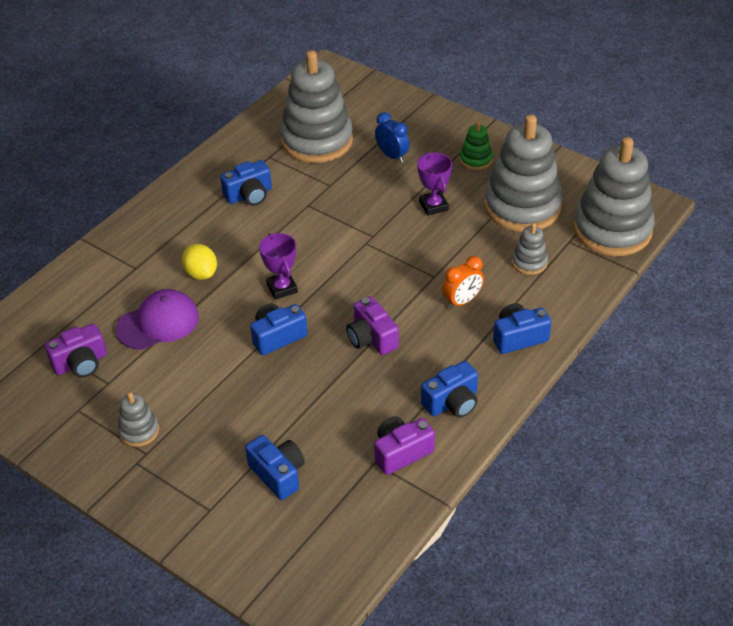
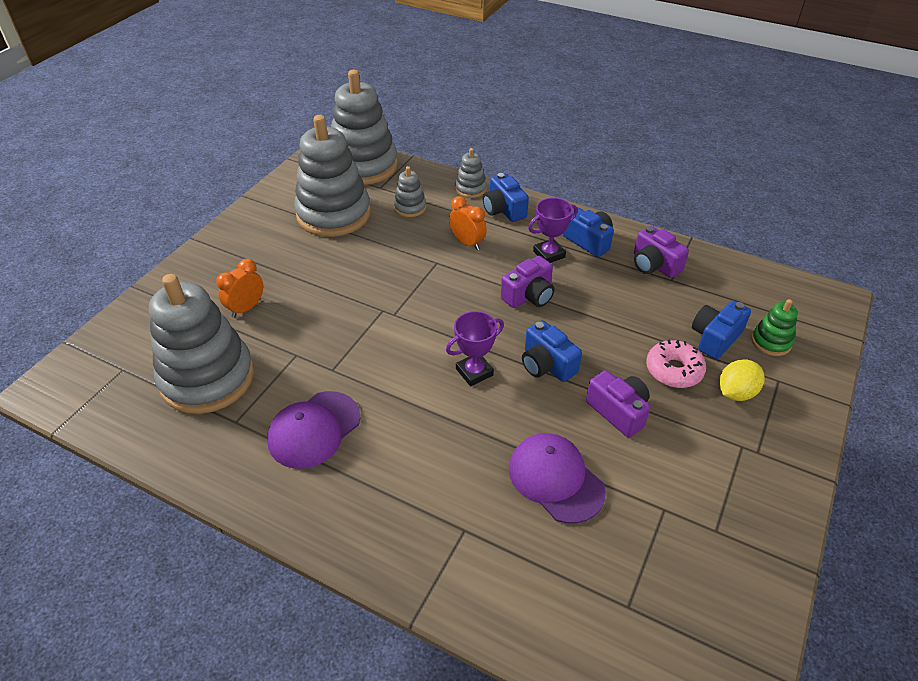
camera: 100 degrees left, 0 degrees up
purple camera [45,324,107,378] -> purple camera moved to [586,370,650,438]
grey stacking toy [118,392,159,447] -> grey stacking toy moved to [455,148,487,198]
yellow lemon [182,244,217,280] -> yellow lemon moved to [719,359,765,401]
blue camera [220,160,272,206] -> purple cap [267,391,361,469]
blue clock [375,112,410,163] -> orange clock [216,259,263,318]
purple trophy [417,153,452,216] -> purple trophy moved to [528,198,578,263]
green stacking toy [460,121,493,170] -> green stacking toy moved to [751,299,798,356]
none -> pink donut [646,340,706,388]

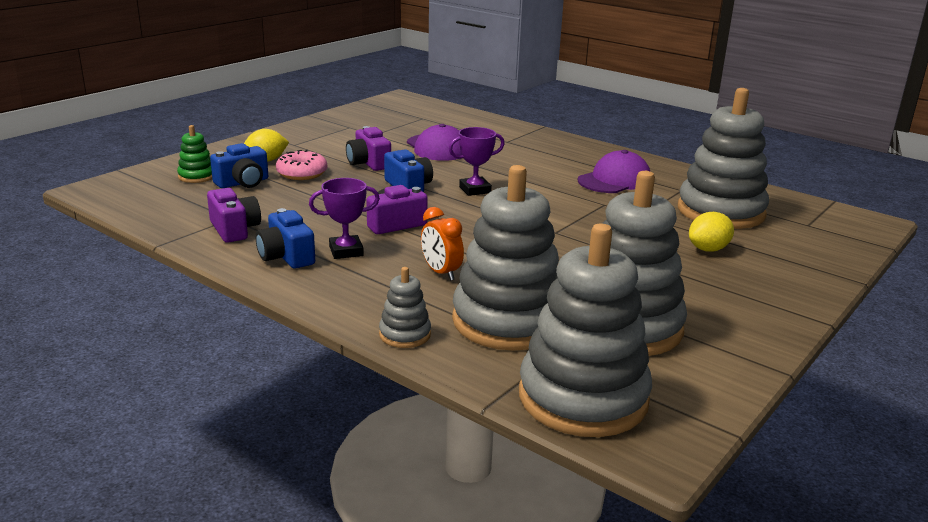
camera: 170 degrees left, 20 degrees down
orange clock [216,259,263,318] -> yellow lemon [689,212,734,252]
grey stacking toy [394,166,426,217] -> grey stacking toy [452,165,559,351], size x2.25
blue camera [483,173,529,222] -> none

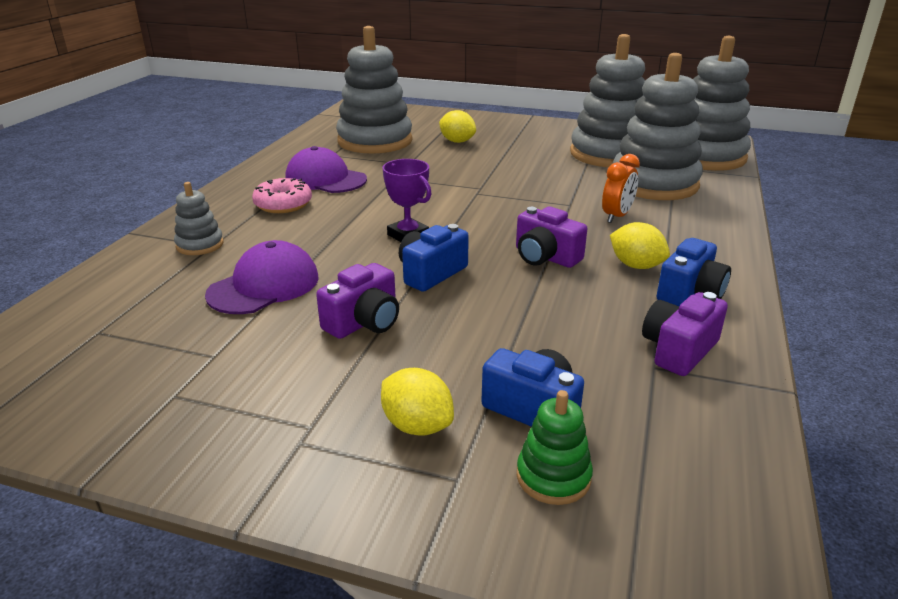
camera: 110 degrees left, 5 degrees up
pink donut [276,150,327,180] -> pink donut moved to [252,178,312,213]
purple trophy [309,178,380,259] -> yellow lemon [610,222,670,269]
grey stacking toy [379,267,431,348] -> grey stacking toy moved to [174,182,224,255]

